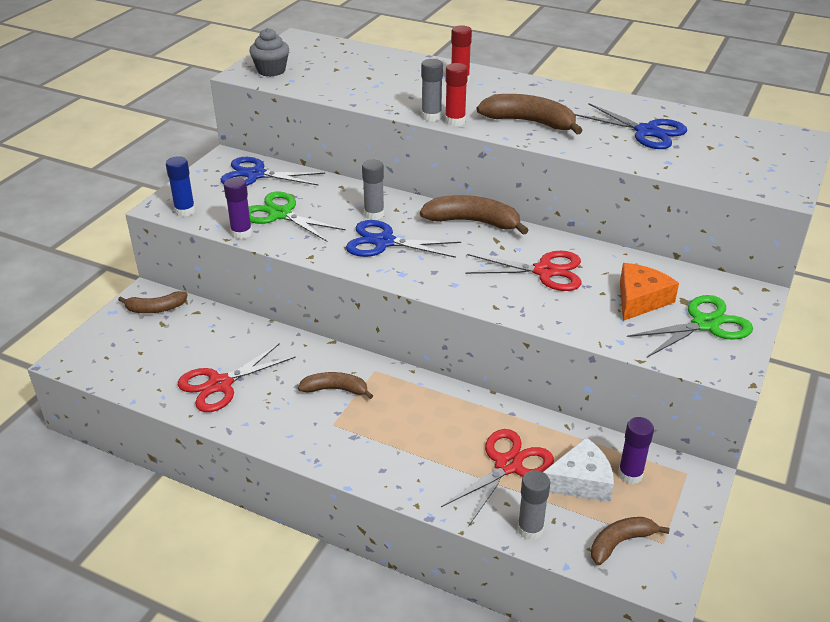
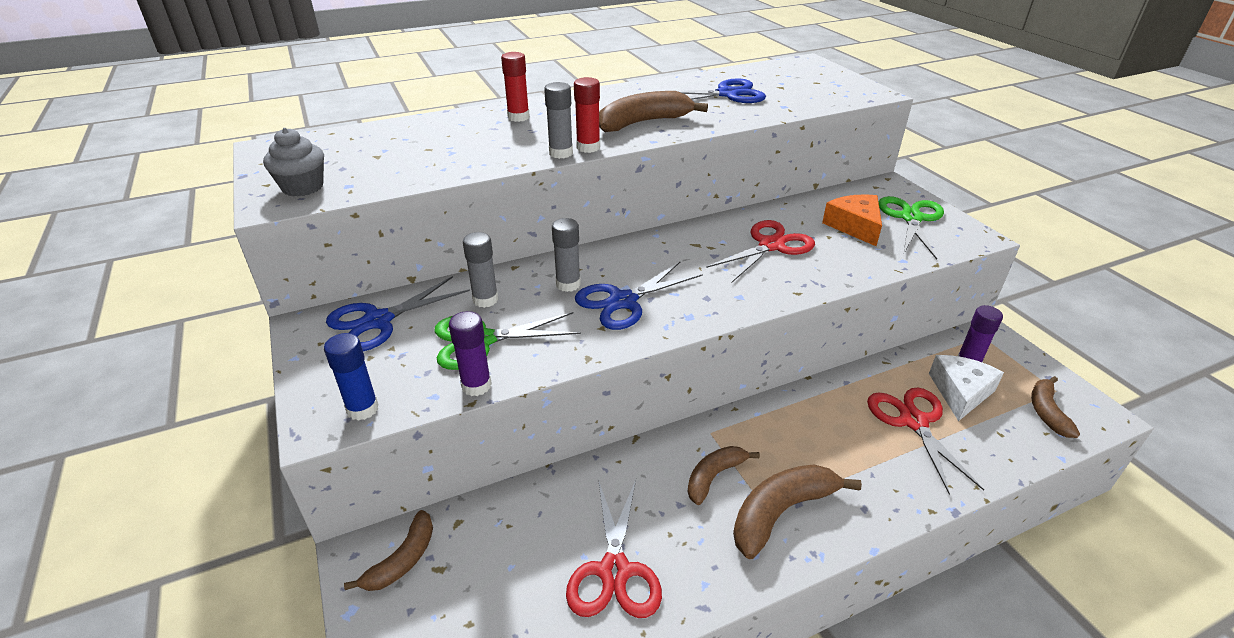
camera: 50 degrees left, 0 degrees up
brown banana [420,195,528,235] -> brown banana moved to [733,465,862,559]
grey glue stick [517,470,550,540] -> grey glue stick moved to [463,232,498,308]

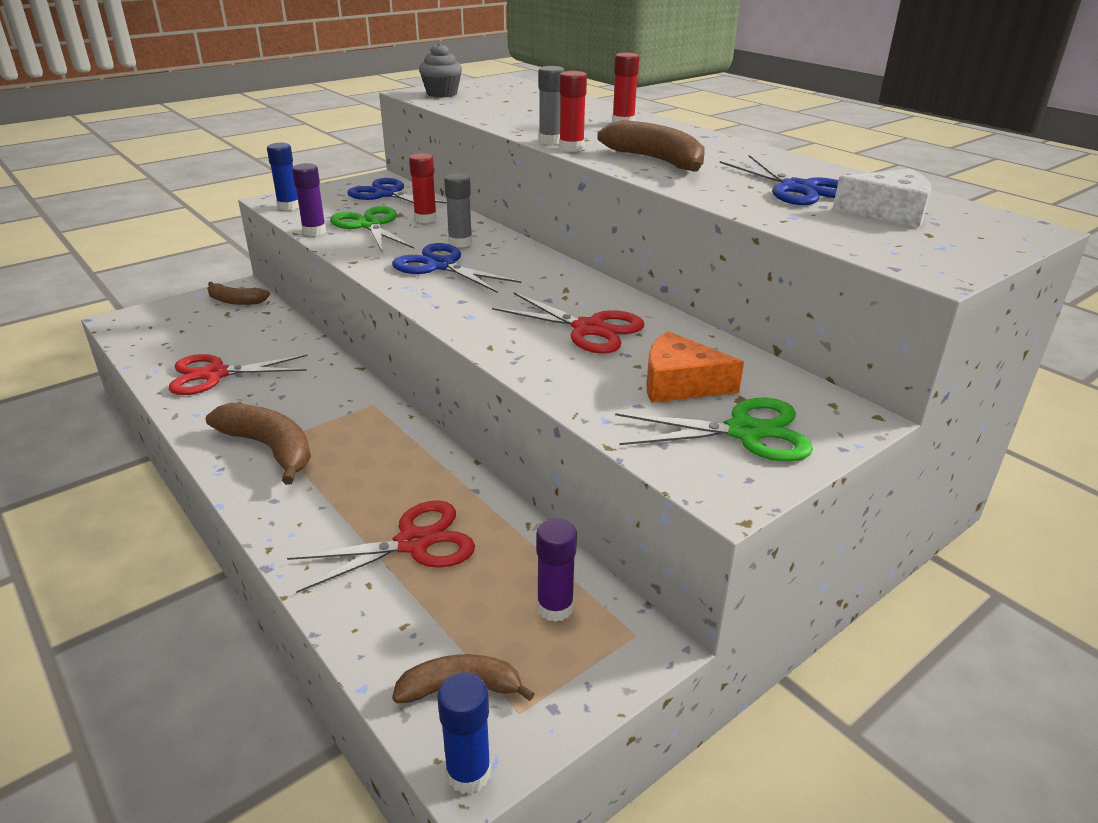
camera: 75 degrees right, 5 degrees down
grey glue stick [463,232,498,308] -> red glue stick [409,153,437,223]
brown banana [687,446,760,505] -> none
orange cheese [822,194,882,246] -> orange cheese turned 135 degrees counterclockwise [646,331,744,403]
white cheese [929,355,1004,421] -> white cheese moved to [833,169,931,228]
none -> blue glue stick [437,673,491,794]

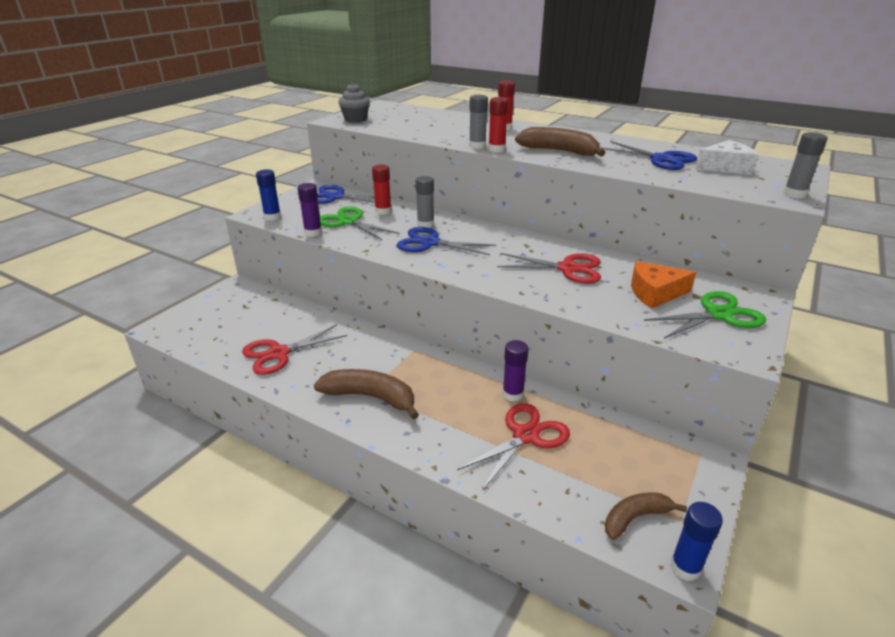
camera: 20 degrees left, 0 degrees up
brown banana [207,282,270,305] -> none
purple glue stick [536,518,577,622] -> purple glue stick moved to [502,340,529,402]
none -> grey glue stick [783,132,828,198]

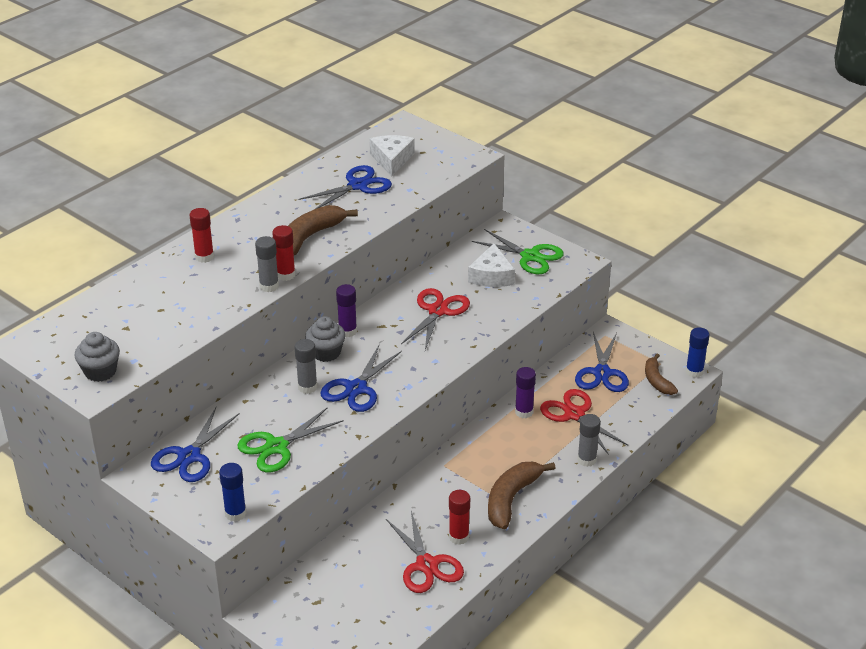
camera: 80 degrees left, 5 degrees up
purple glue stick [297,183,322,237] -> purple glue stick moved to [336,284,357,337]
red glue stick [372,165,391,215] -> red glue stick moved to [449,490,470,545]
orange cheese [631,261,696,308] -> white cheese [468,243,515,287]
green scissors [644,291,766,339] -> green scissors turned 135 degrees clockwise [472,229,564,274]
grey glue stick [783,132,828,198] -> grey glue stick moved to [577,414,601,467]
none -> grey cupcake [305,316,346,362]
none -> blue scissors [575,332,629,392]

